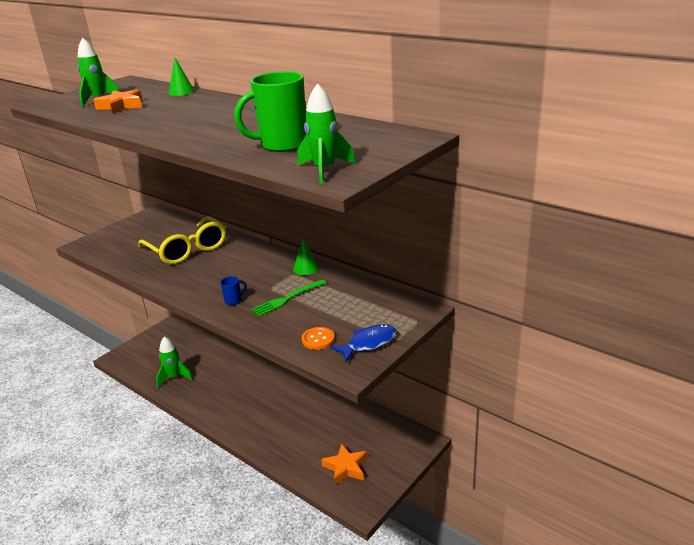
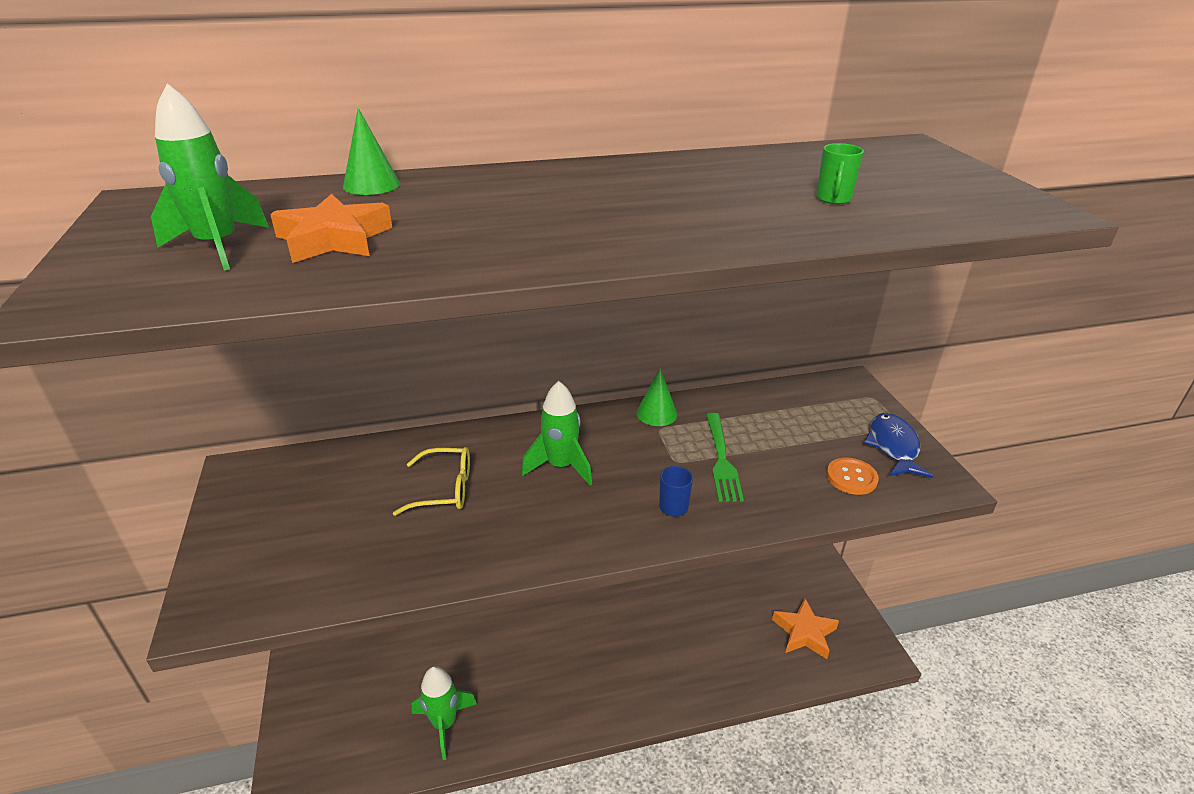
camera: 55 degrees left, 5 degrees up
yellow glasses [138,216,226,264] -> yellow glasses [393,447,470,516], size x0.55
green mug [234,71,306,152] -> green mug [816,143,864,204], size x0.44
green rocket [297,83,355,184] -> green rocket moved to [522,381,592,485]

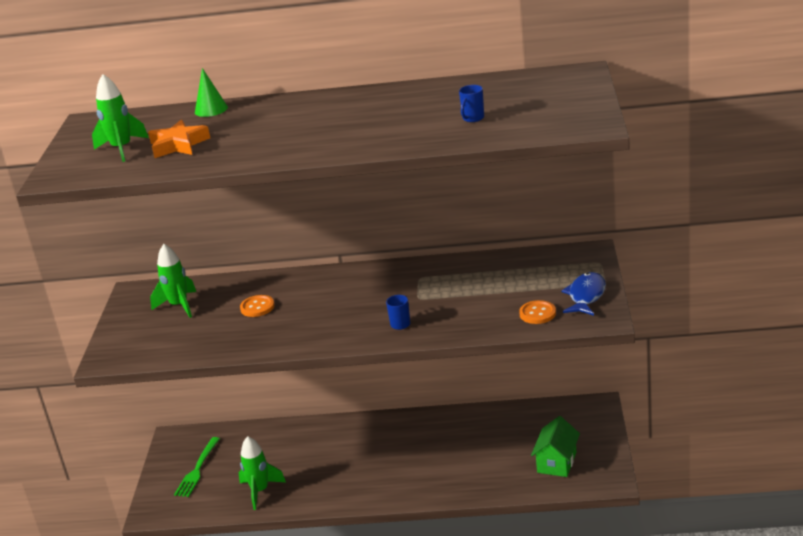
camera: 20 degrees right, 5 degrees down
yellow glasses [393,447,470,516] -> orange button [240,295,275,317]
green rocket [522,381,592,485] -> green rocket moved to [150,244,196,318]
green cone [636,368,677,426] -> none
green fork [706,413,744,501] -> green fork moved to [174,437,220,497]
orange star [772,598,839,659] -> green house [531,416,580,477]
green mug [816,143,864,204] -> blue mug [459,85,484,122]

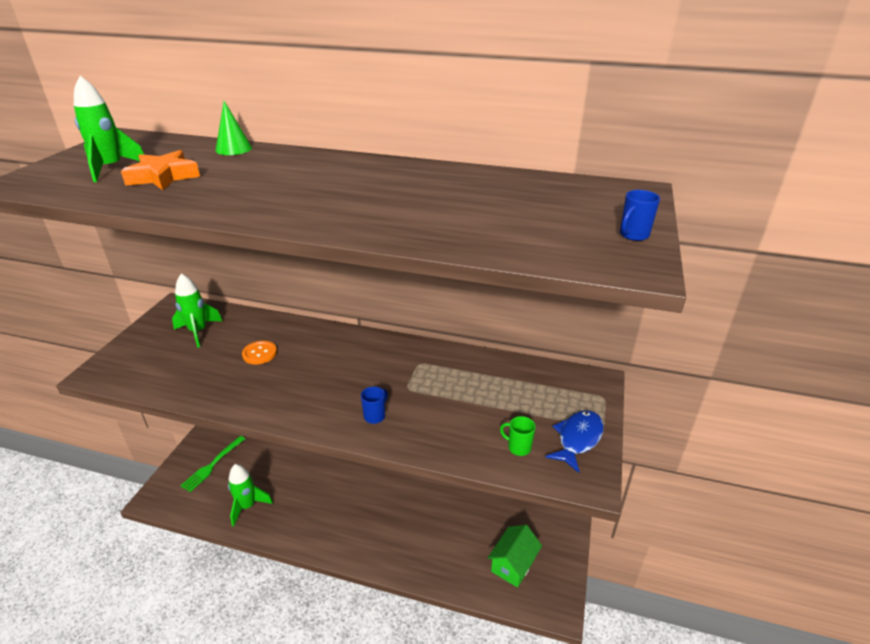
camera: 10 degrees right, 5 degrees up
blue mug [459,85,484,122] -> blue mug moved to [620,190,660,241]
orange button [519,300,556,324] -> green mug [500,416,535,456]

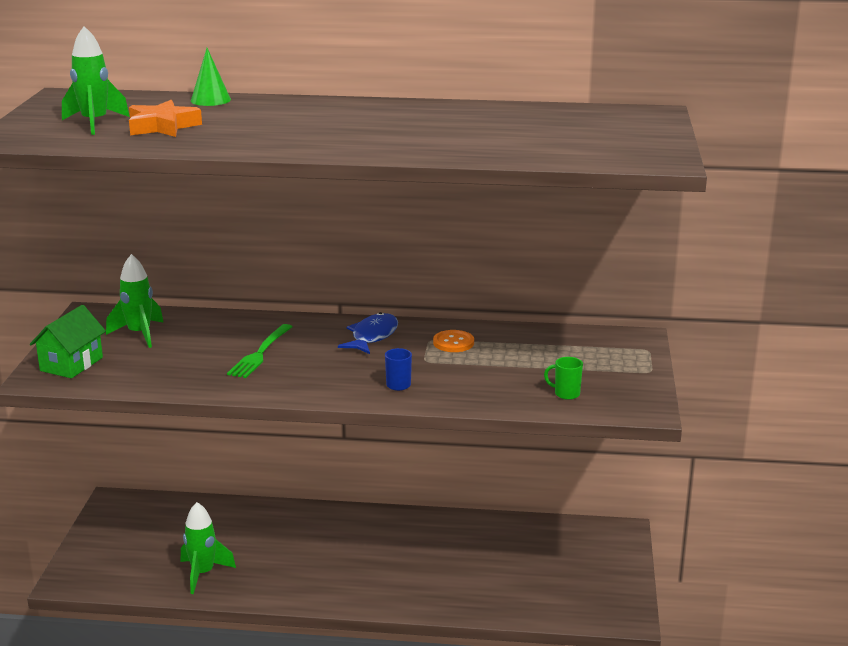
camera: 10 degrees left, 10 degrees down
green fork [181,436,245,492] -> green fork moved to [227,324,292,378]
orange button [242,341,277,365] -> orange button moved to [433,330,474,352]
green house [488,525,542,588] -> green house moved to [30,305,106,378]
blue fish [545,410,604,473] -> blue fish moved to [338,312,398,354]
blue mug [620,190,660,241] -> none

